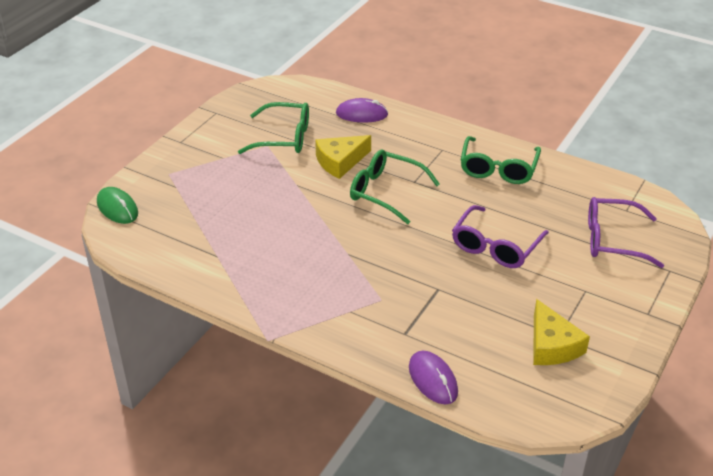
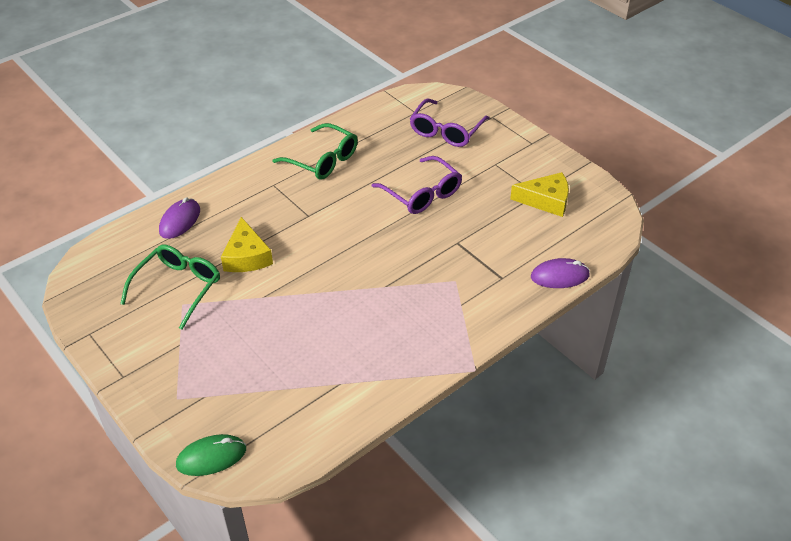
camera: 70 degrees left, 5 degrees up
green glasses [350,149,440,224] -> none

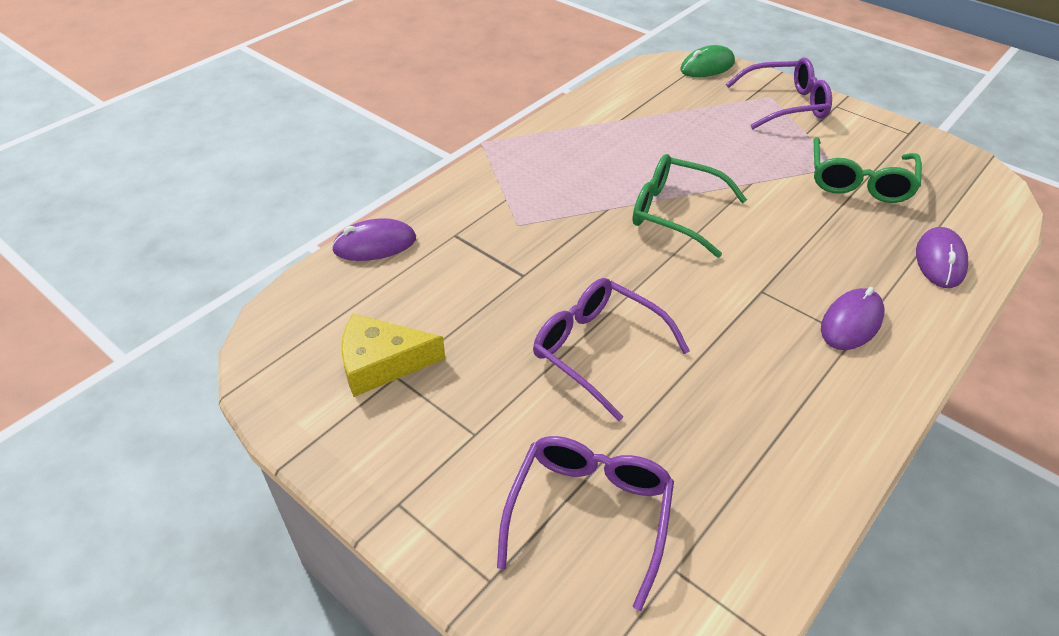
camera: 170 degrees right, 0 degrees up
yellow cheese [221,217,273,272] -> none
green glasses [272,123,358,180] -> green glasses moved to [632,154,747,258]
none -> purple glasses [726,57,832,129]
none -> purple mouse [821,287,884,350]

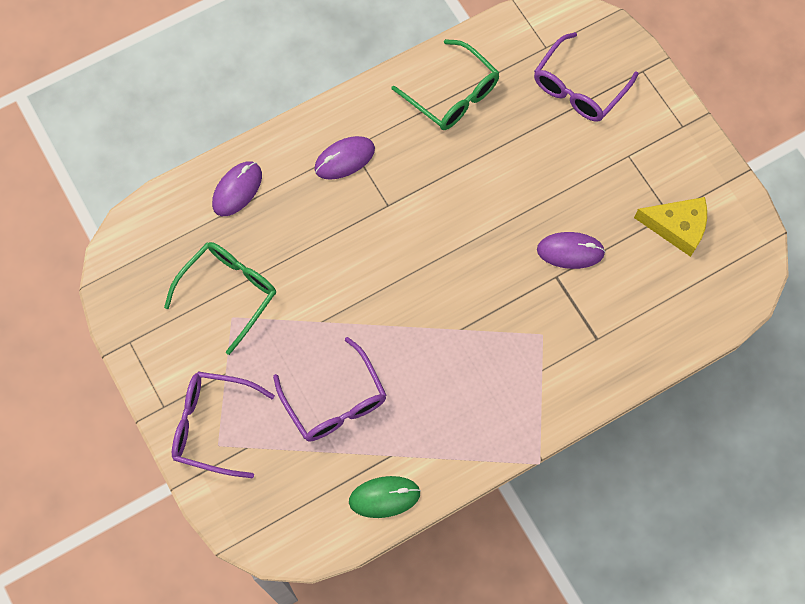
camera: 160 degrees left, 25 degrees up
purple mouse [332,218,416,261] -> purple mouse moved to [537,232,606,269]
purple glasses [533,278,690,421] -> purple glasses moved to [273,337,386,442]
green glasses [632,154,747,258] -> green glasses moved to [391,39,499,130]
green mouse [680,45,735,77] -> green mouse moved to [349,476,421,518]

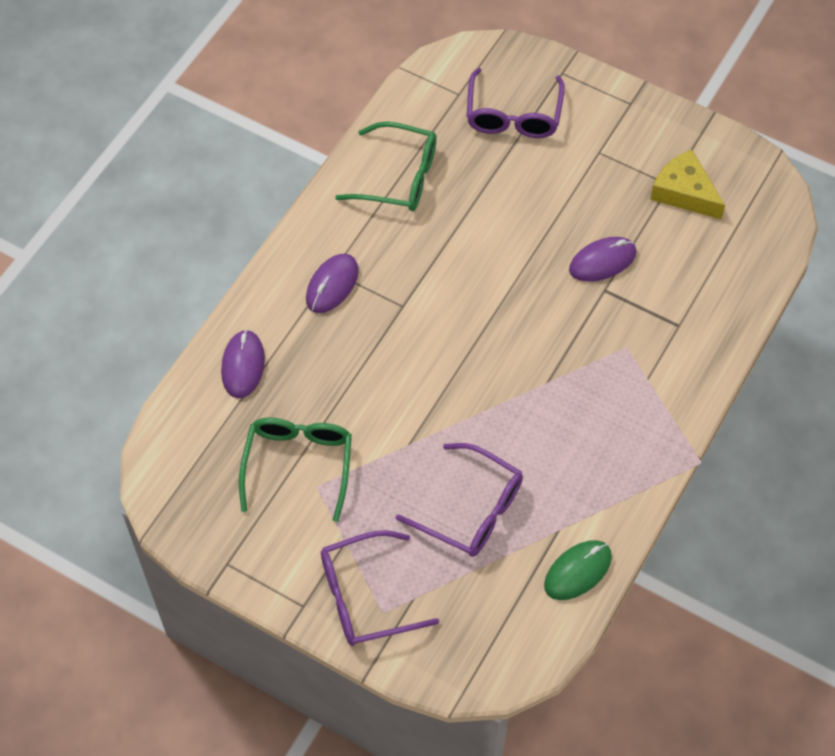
camera: 30 degrees left, 10 degrees down
yellow cheese [634,197,707,257] -> yellow cheese turned 120 degrees counterclockwise [650,150,725,219]

